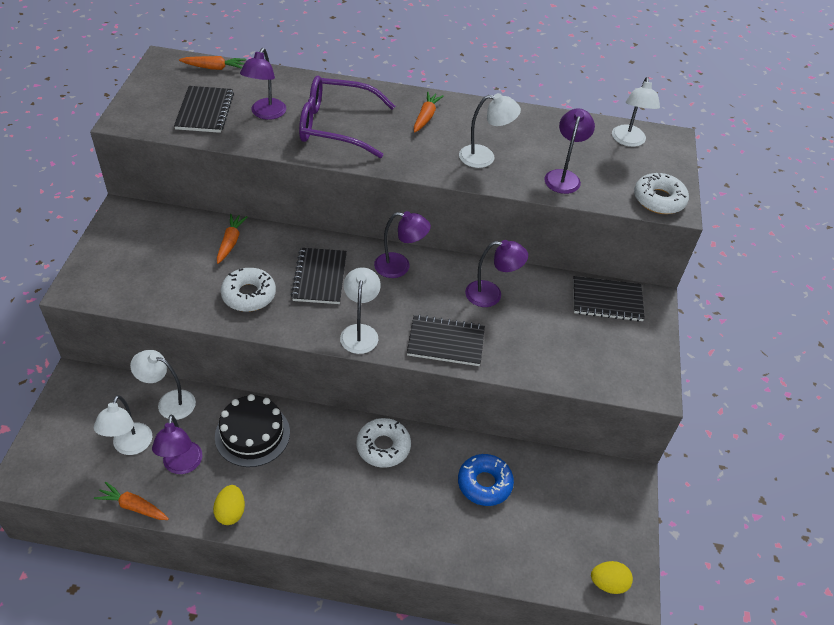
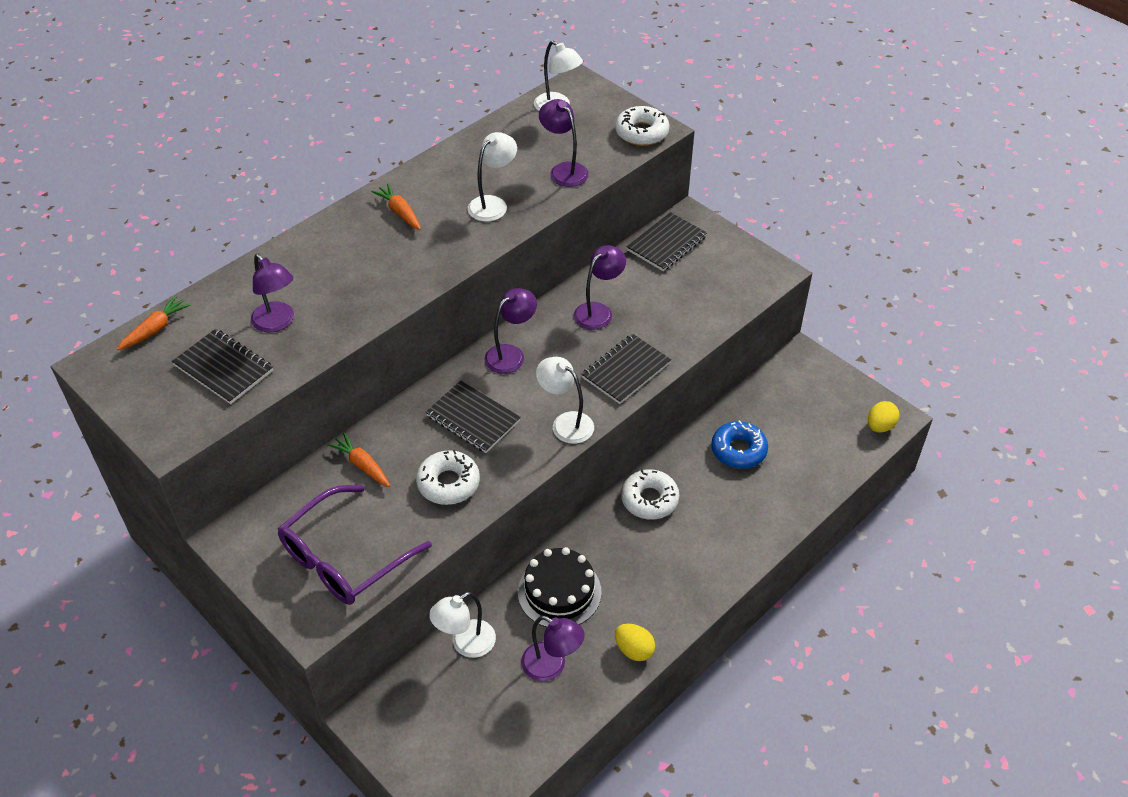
camera: 50 degrees left, 0 degrees up
white lamp [94,395,152,455] -> none
orange carrot [94,482,169,520] -> none
purple glasses [299,76,395,158] -> purple glasses moved to [278,485,432,605]

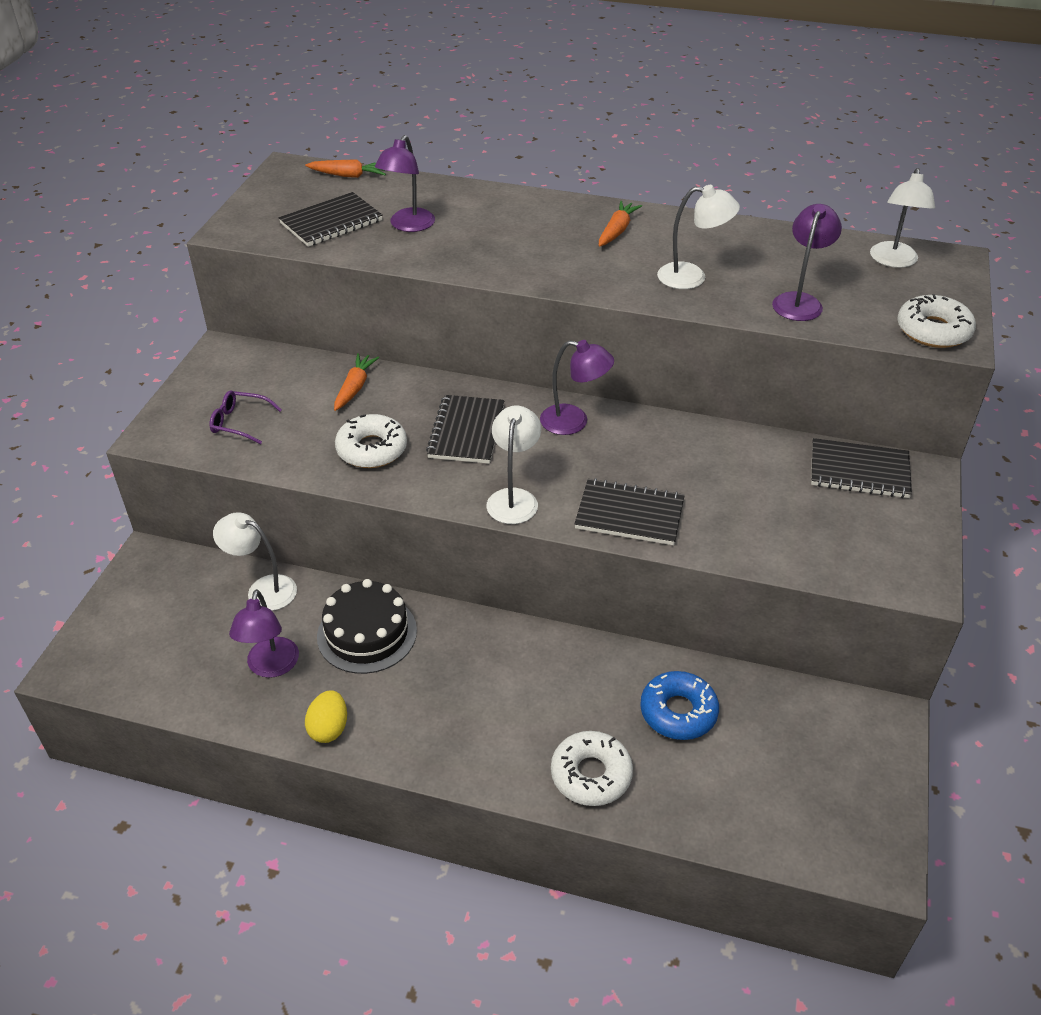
camera: 60 degrees right, 5 degrees down
black notebook [172,329,273,404] -> black notebook turned 45 degrees clockwise [279,192,383,247]
purple glasses [278,485,432,605] -> purple glasses [209,390,282,444], size x0.47
purple lamp [574,245,626,330] -> none
white donut [621,469,679,520] -> white donut moved to [551,731,633,806]
yellow egg [868,401,899,433] -> none

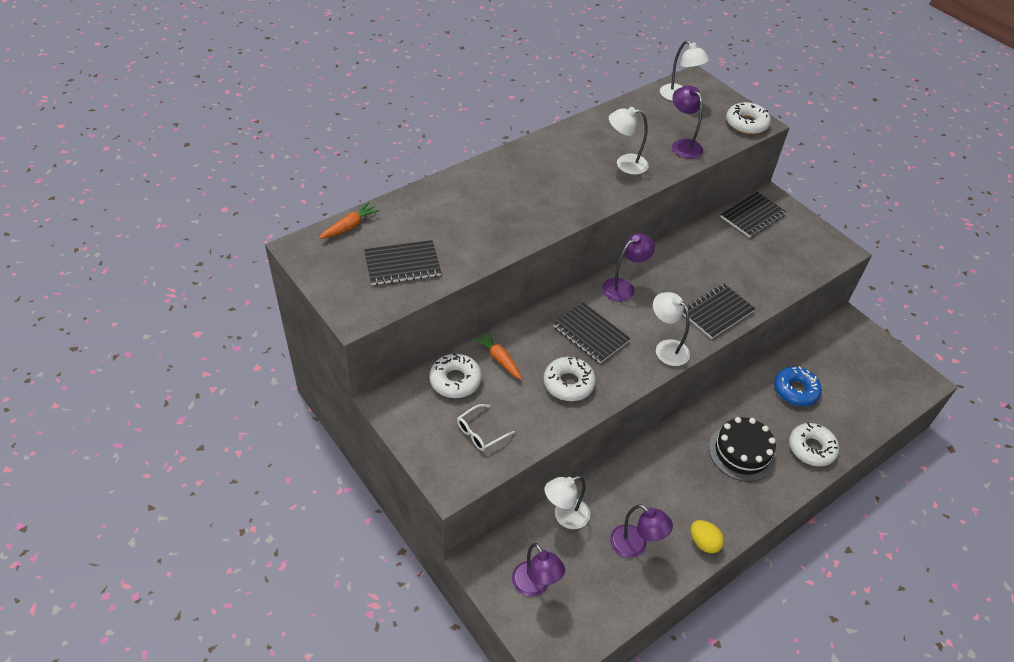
camera: 55 degrees left, 5 degrees up
purple glasses [209,390,282,444] -> white glasses [457,404,515,451]
black notebook [279,192,383,247] -> black notebook turned 75 degrees clockwise [364,240,441,285]
black cake [317,579,417,674] -> black cake moved to [709,417,776,482]
purple lamp [375,135,435,232] -> purple lamp moved to [512,543,565,597]
orange carrot [599,201,642,247] -> none
white lamp [657,185,740,289] -> white lamp turned 135 degrees counterclockwise [609,107,648,175]
none -> white donut [429,353,482,398]

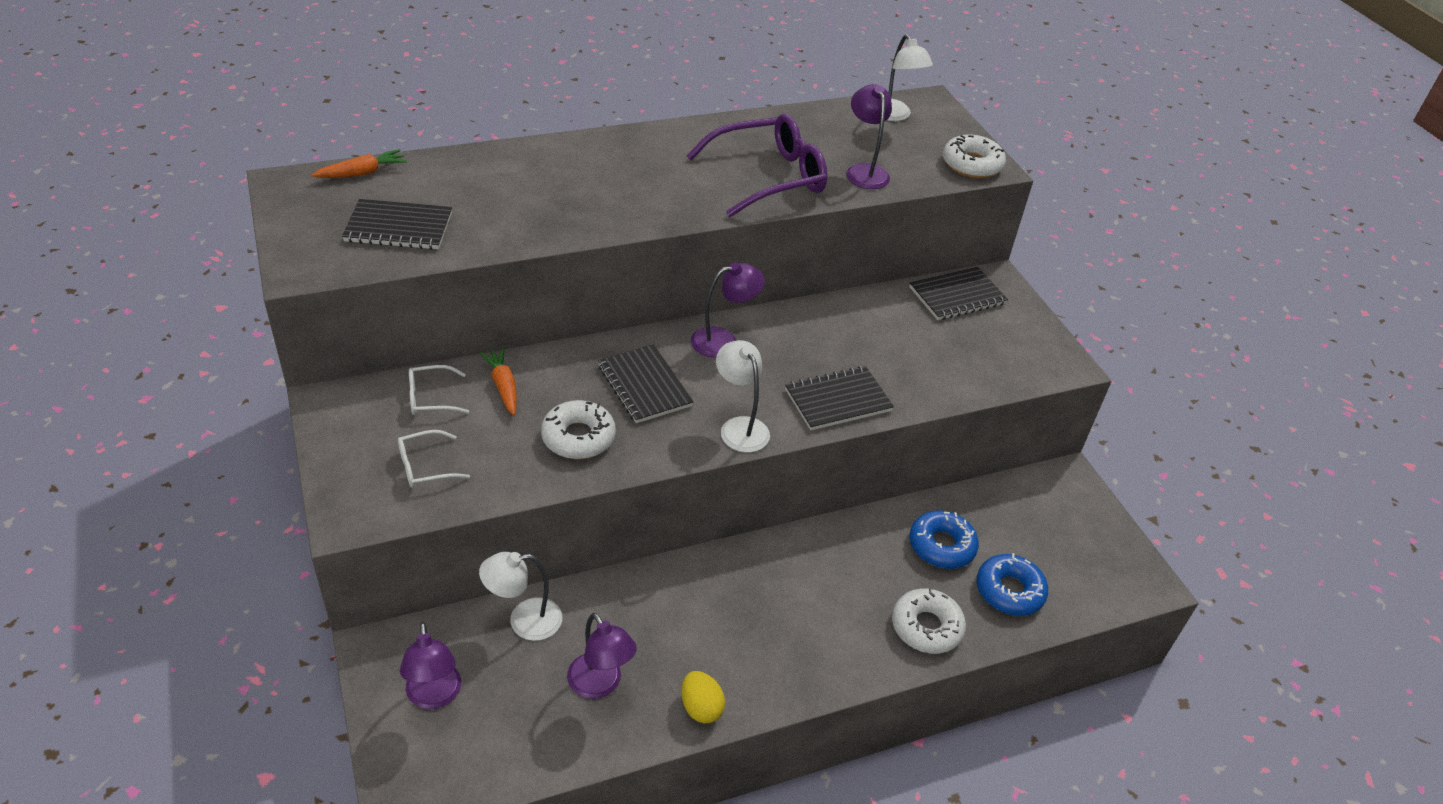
camera: 15 degrees right, 5 degrees down
white donut [429,353,482,398] -> white glasses [409,365,469,415]
white lamp [609,107,648,175] -> purple glasses [687,114,828,217]
black cake [709,417,776,482] -> none
none -> blue donut [977,553,1048,616]

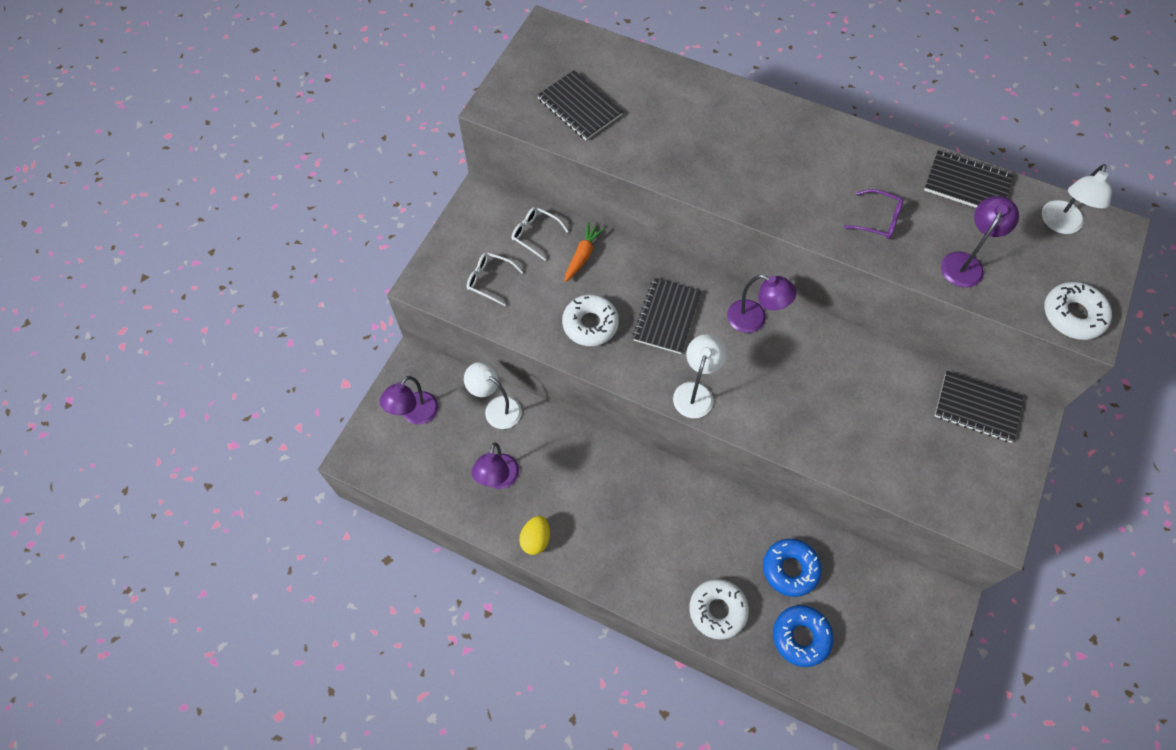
camera: 50 degrees right, 20 degrees up
orange carrot [311,149,408,178] -> none
purple glasses [687,114,828,217] -> purple glasses [844,189,904,239], size x0.47
black notebook [785,366,894,430] -> black notebook moved to [924,149,1014,208]

